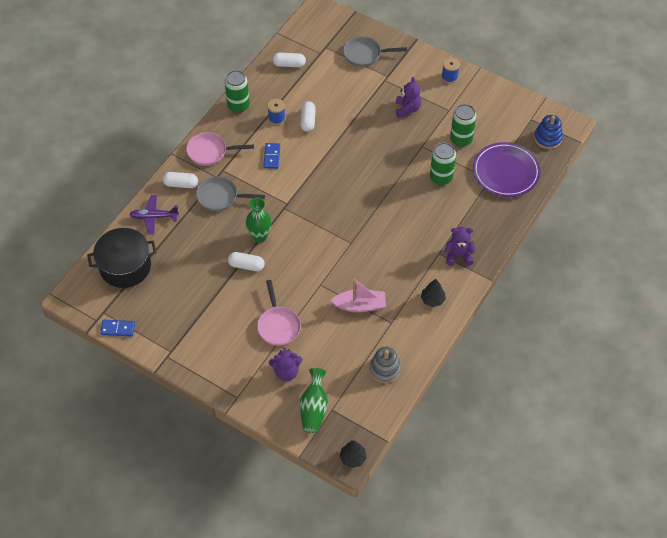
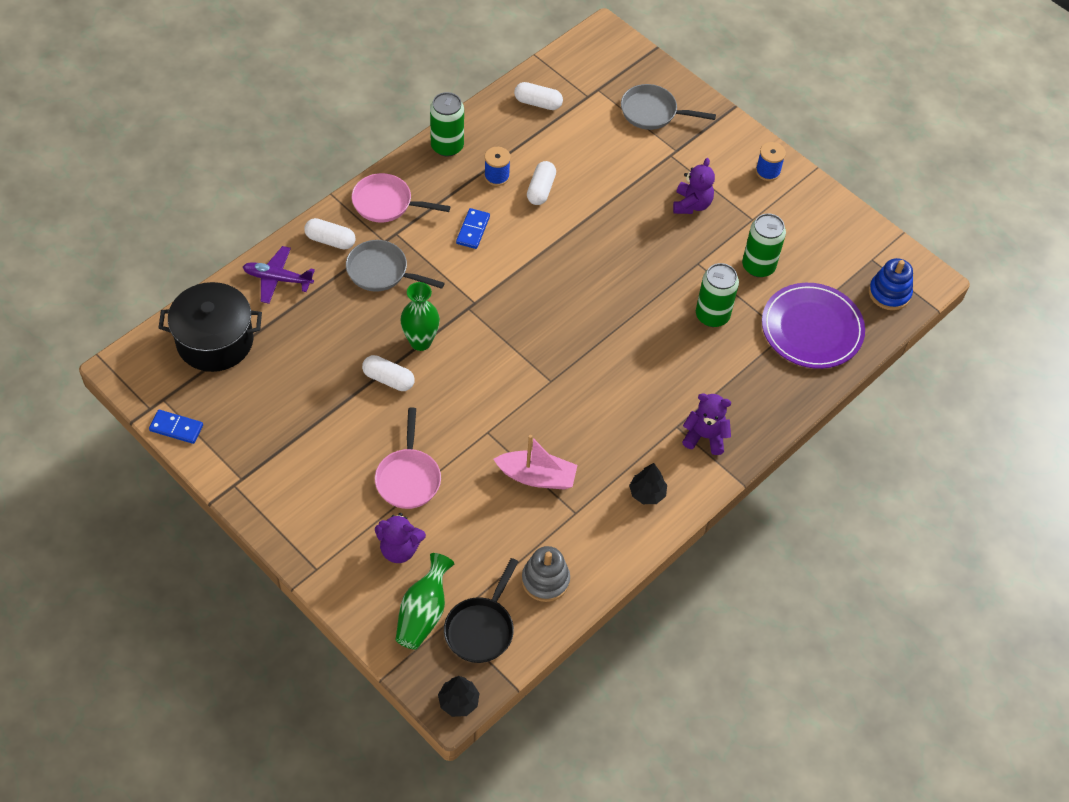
camera: 10 degrees right, 0 degrees up
none -> black pan [444,558,518,663]

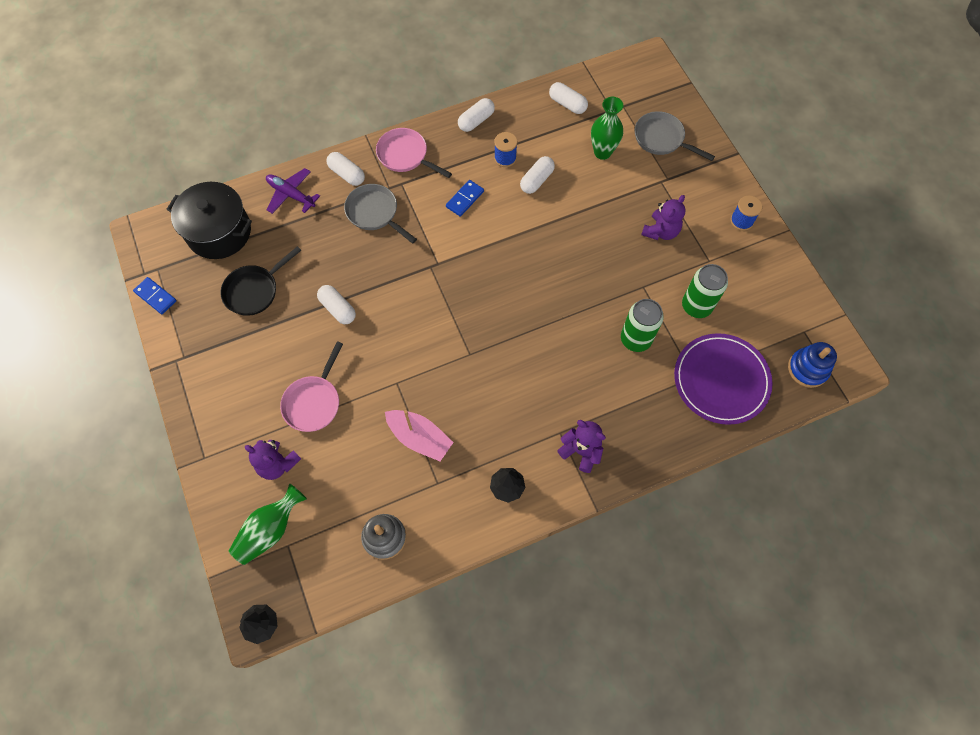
camera: 25 degrees right, 10 degrees up
green vase [400,282,440,351] -> green vase moved to [591,97,623,160]
green can [430,92,464,157] -> white capsule [458,98,495,132]
black pan [444,558,518,663] -> black pan moved to [220,246,301,316]

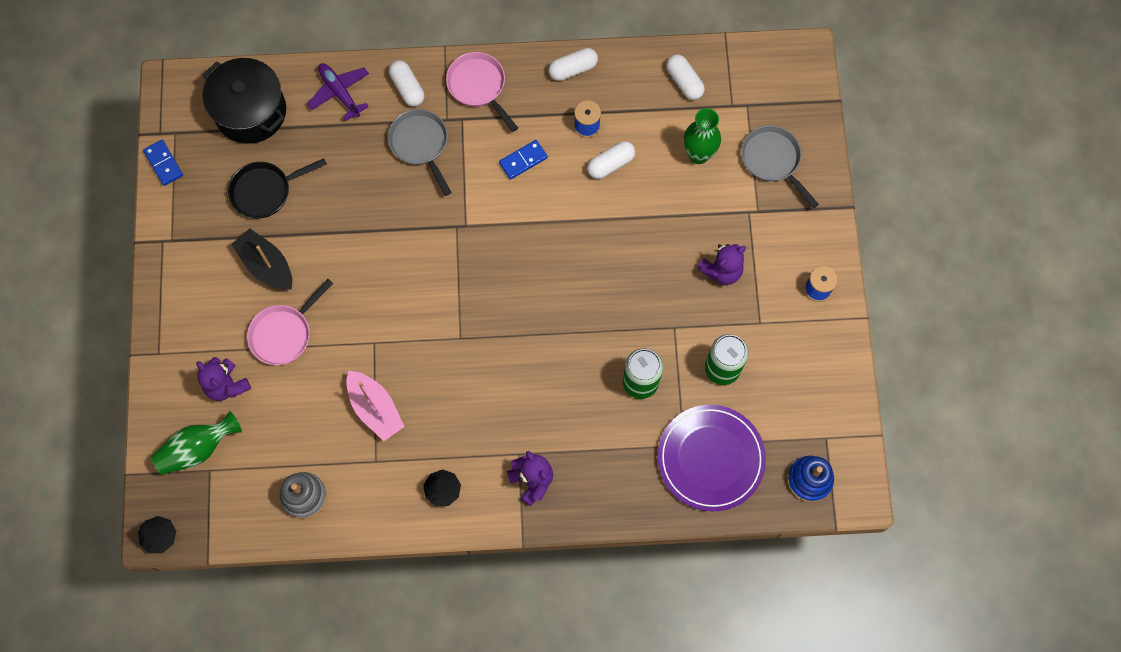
camera: 20 degrees right, 5 degrees up
white capsule [317,285,356,324] -> none
none -> black boat [231,228,292,289]

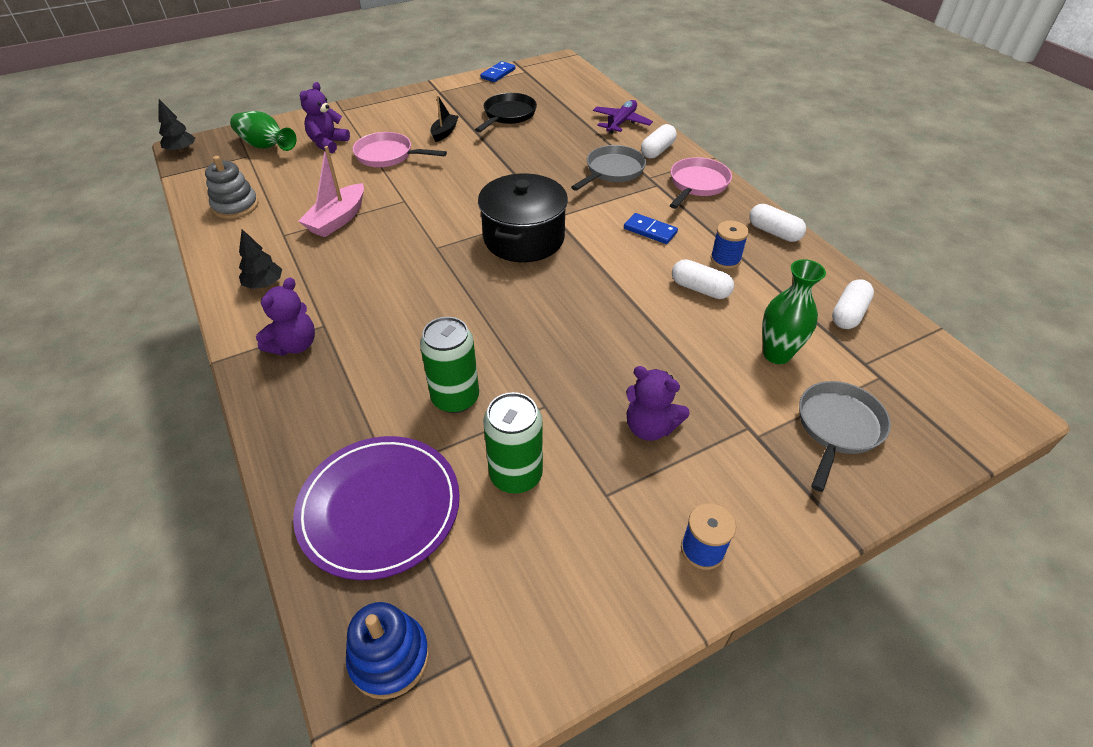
camera: 65 degrees right, 25 degrees down
black pot [202,58,286,144] -> black pot moved to [478,173,568,262]
black pan [228,158,327,218] -> black pan turned 75 degrees clockwise [475,93,537,132]
black boat [231,228,292,289] -> black boat [430,95,459,142], size x0.64

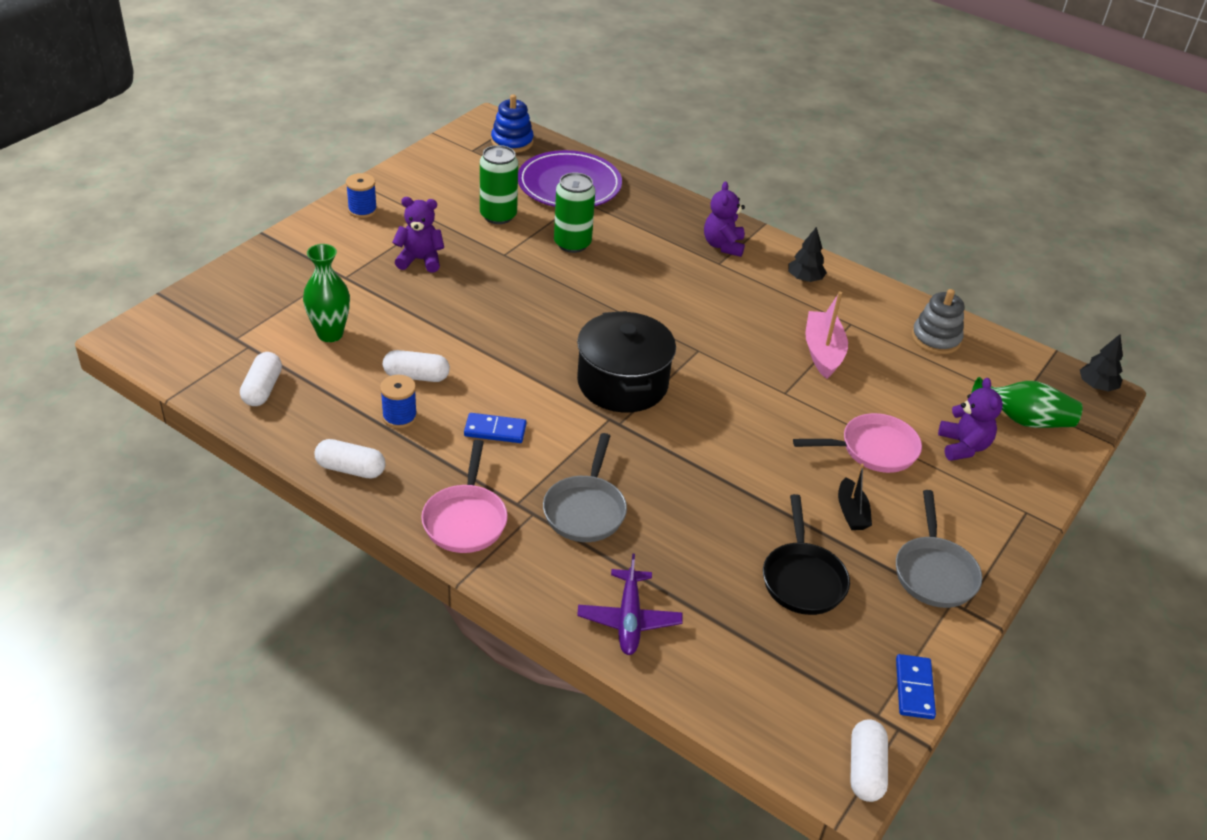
camera: 150 degrees right, 5 degrees down
white capsule [641,124,677,159] -> white capsule moved to [850,719,888,802]
grey pan [799,381,891,492] -> grey pan moved to [896,490,982,608]

